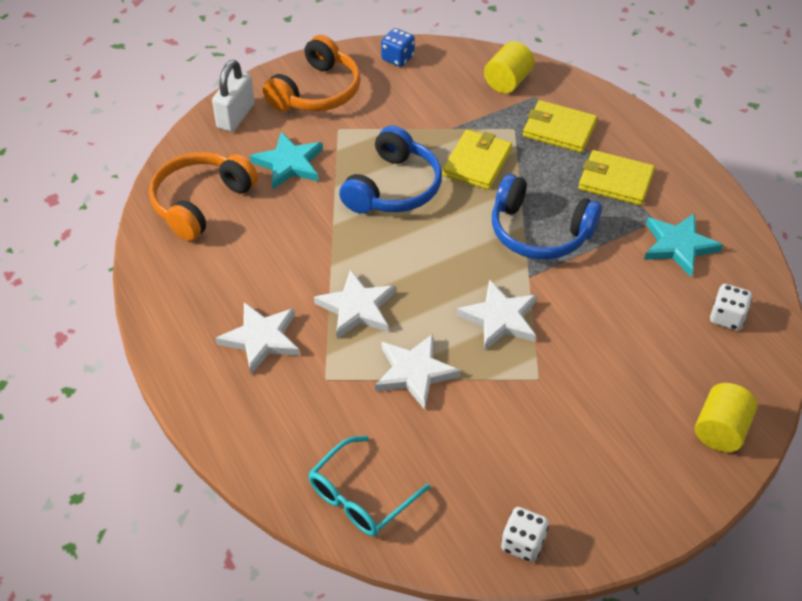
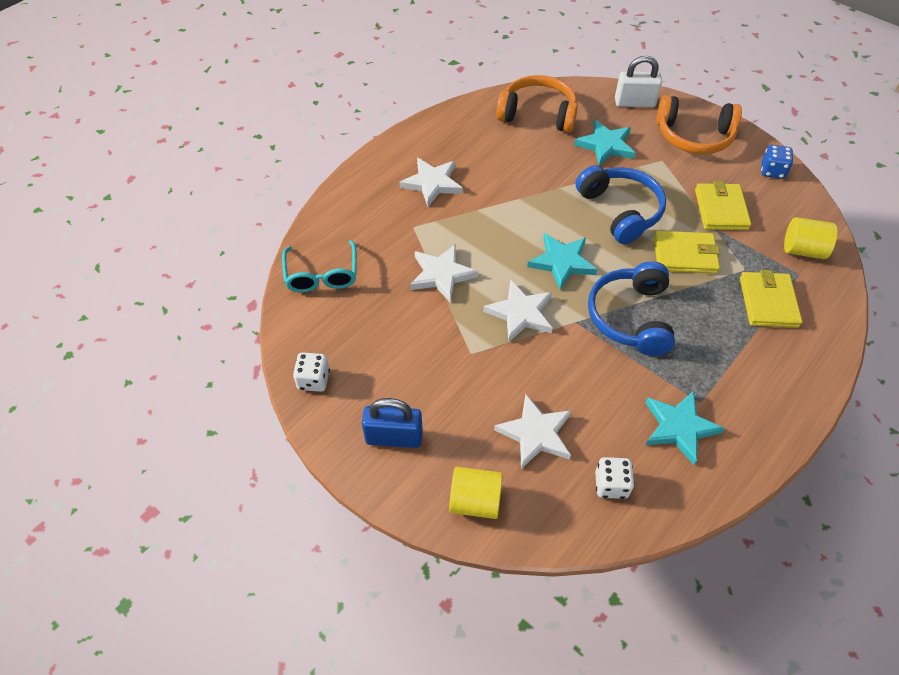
camera: 70 degrees right, 5 degrees up
turquoise glasses [308,436,430,536] -> turquoise glasses turned 120 degrees counterclockwise [282,240,357,293]
white star [314,269,395,339] -> white star moved to [494,394,571,469]
blue headphones [339,125,442,214] -> blue headphones turned 120 degrees counterclockwise [576,165,666,244]
yellow wallet [578,150,655,206] -> yellow wallet moved to [695,181,751,230]
none -> blue padlock [362,398,423,448]
none -> turquoise star [527,233,597,290]

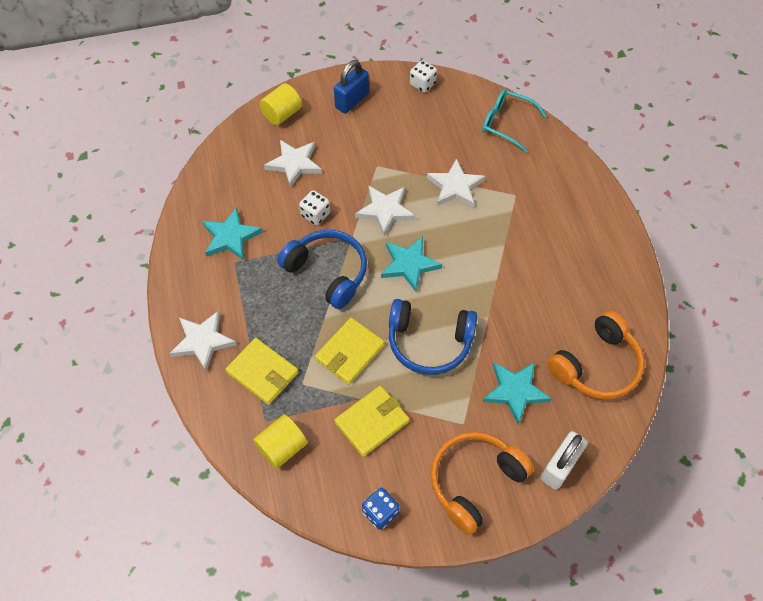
camera: 125 degrees right, 5 degrees up
white star [399,158,463,207] -> white star moved to [169,311,237,372]
white dice [595,457,634,499] -> white dice moved to [299,190,330,225]
yellow wallet [695,181,751,230] -> yellow wallet turned 75 degrees counterclockwise [334,385,410,457]

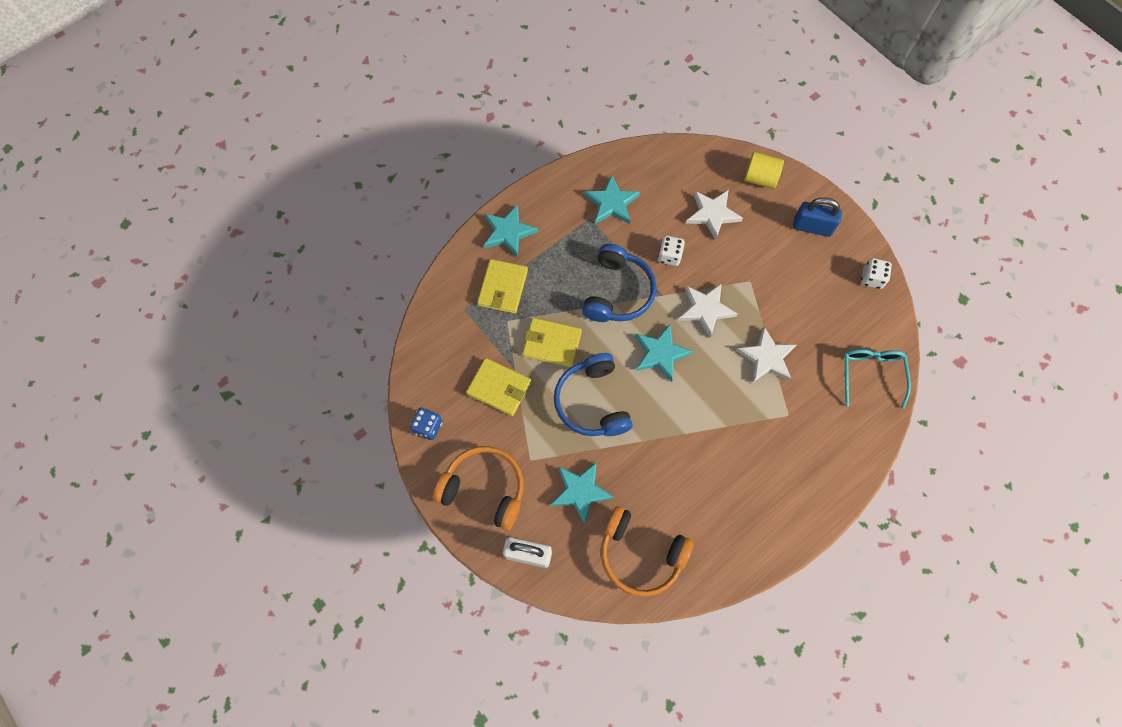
camera: 65 degrees right, 10 degrees up
white star [169,311,237,372] -> turquoise star [484,204,538,258]
yellow cylinder [253,414,307,469] -> none

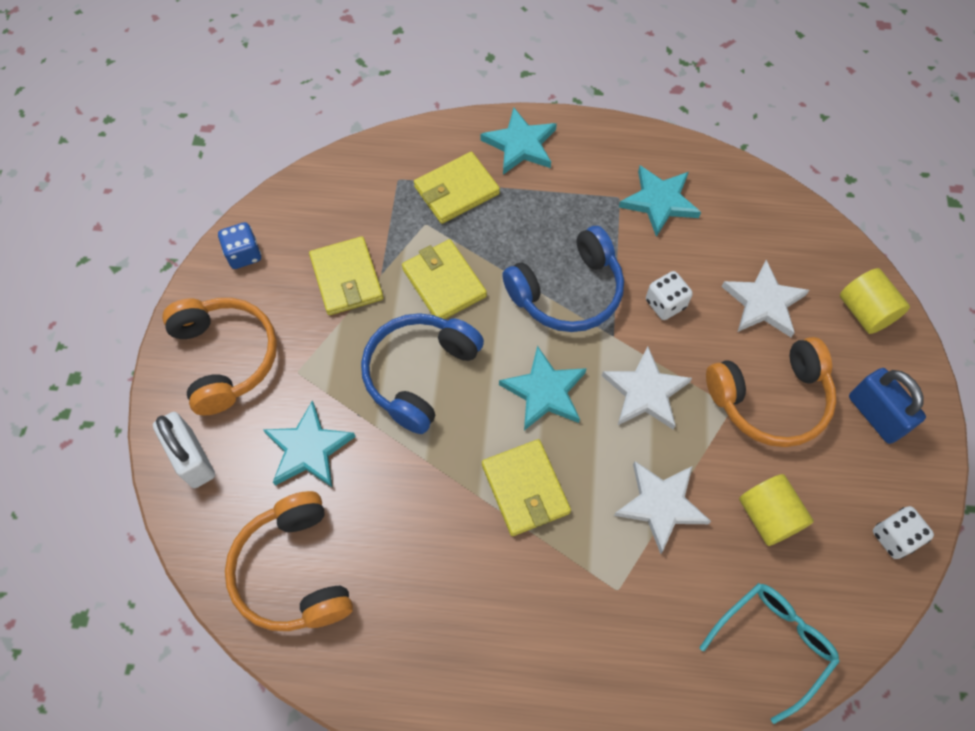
camera: 45 degrees right, 5 degrees down
none -> yellow wallet [482,439,571,536]
none -> orange headphones [706,337,837,447]
none -> yellow cylinder [739,474,814,546]

